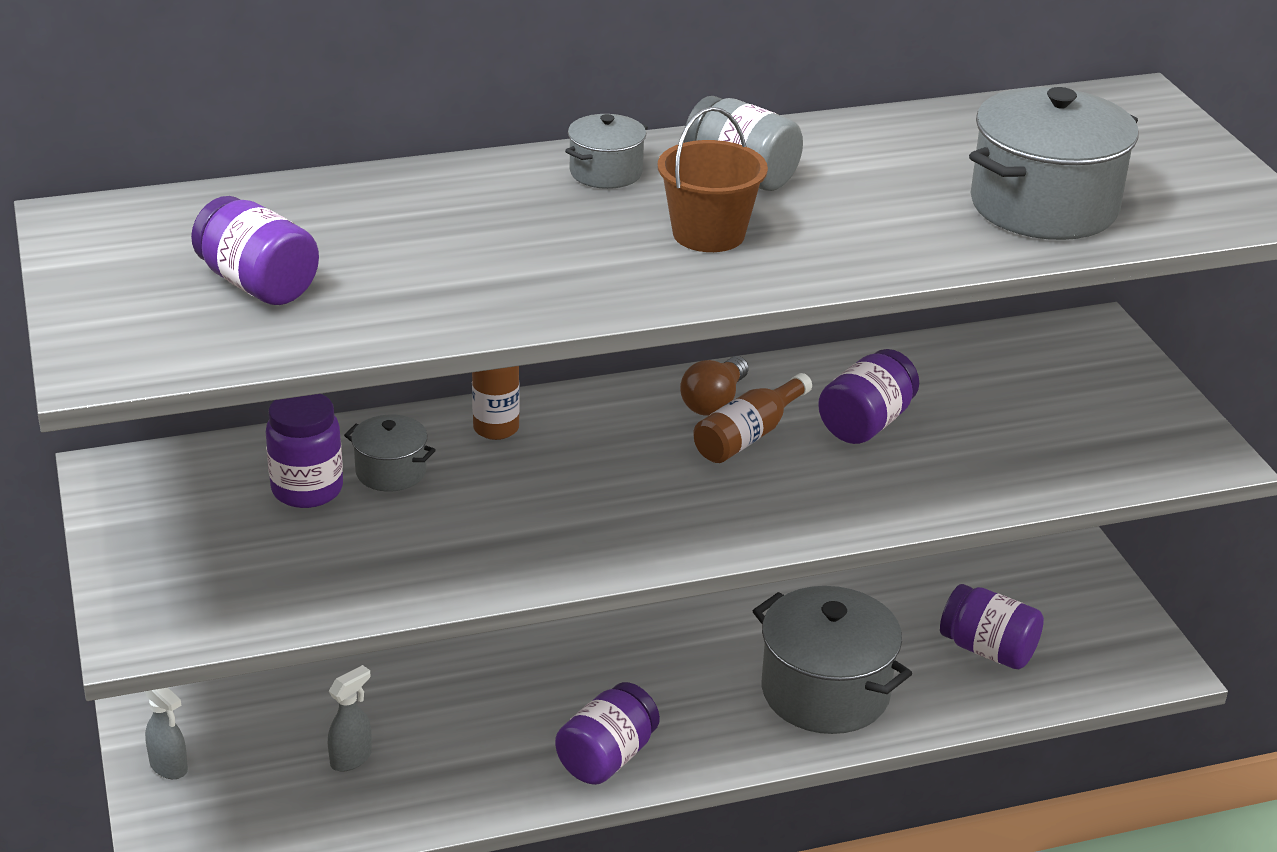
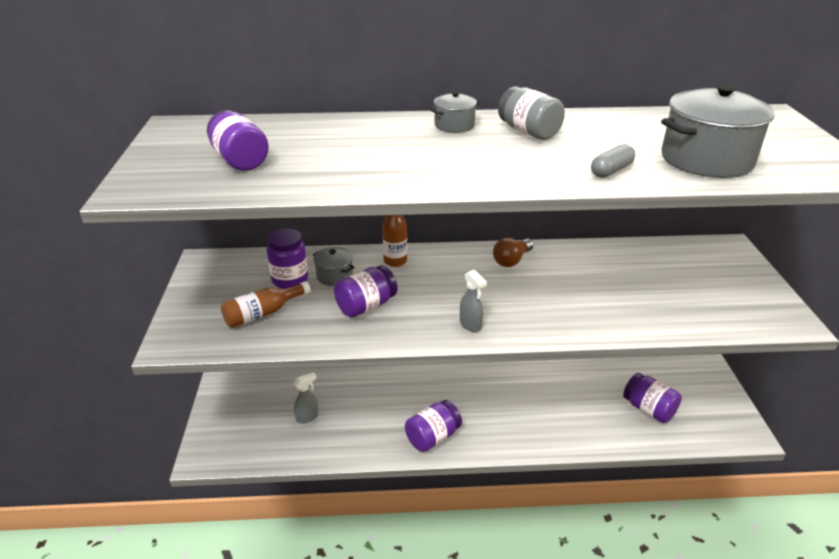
camera: 15 degrees right, 0 degrees up
grey spray bottle [145,687,188,779] -> grey spray bottle moved to [460,270,487,332]
brown bucket [658,107,768,252] -> none
brown bottle [693,373,812,463] -> brown bottle moved to [221,281,311,328]
grey pot [753,586,912,734] -> none
purple jar [818,349,919,444] -> purple jar moved to [334,265,397,318]
none -> grey capsule [591,144,635,178]

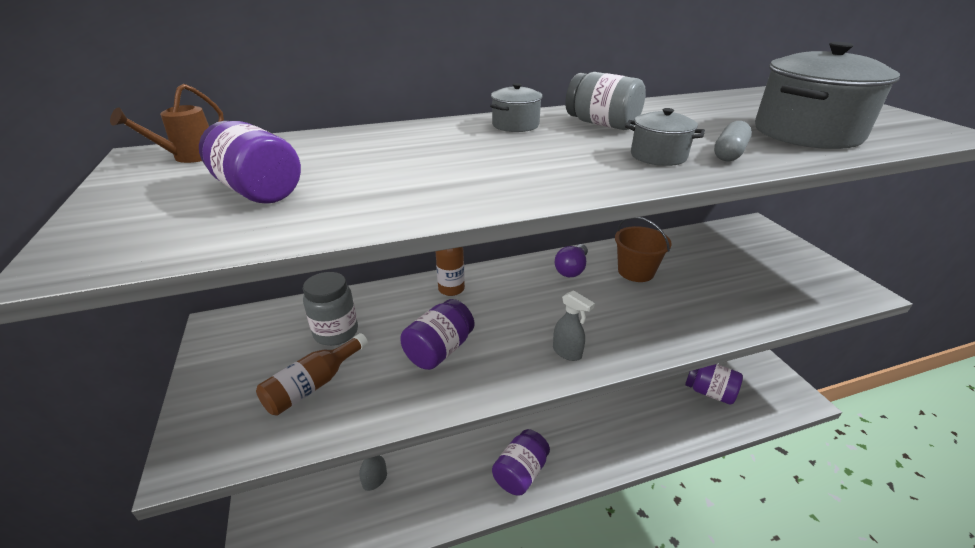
camera: 15 degrees left, 0 degrees up
purple jar [267,229,308,289] -> grey jar [303,272,358,346]
grey pot [313,247,355,286] -> grey pot moved to [625,108,705,166]
brown light bulb [493,238,534,267] -> purple light bulb [555,244,588,277]
none -> brown watering can [110,84,224,163]
none -> brown bucket [615,217,672,282]

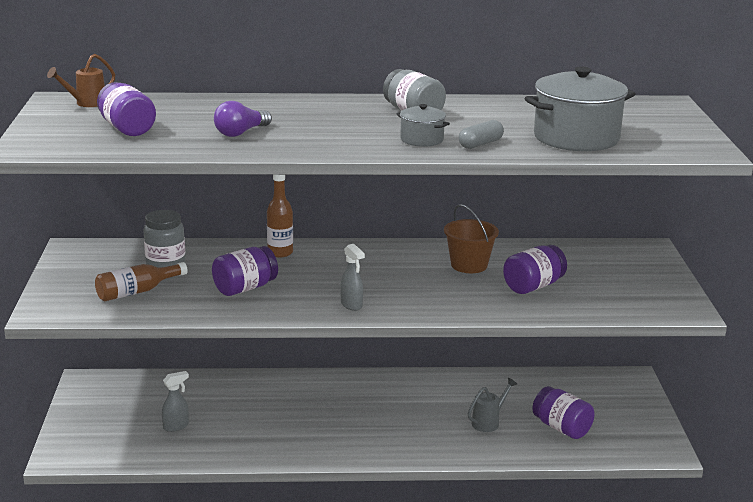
camera: 15 degrees right, 10 degrees down
grey pot [490,83,543,132] -> none
purple jar [492,429,550,495] -> purple jar moved to [503,245,567,294]
purple light bulb [555,244,588,277] -> purple light bulb moved to [214,101,272,137]
none -> grey watering can [468,378,517,432]

